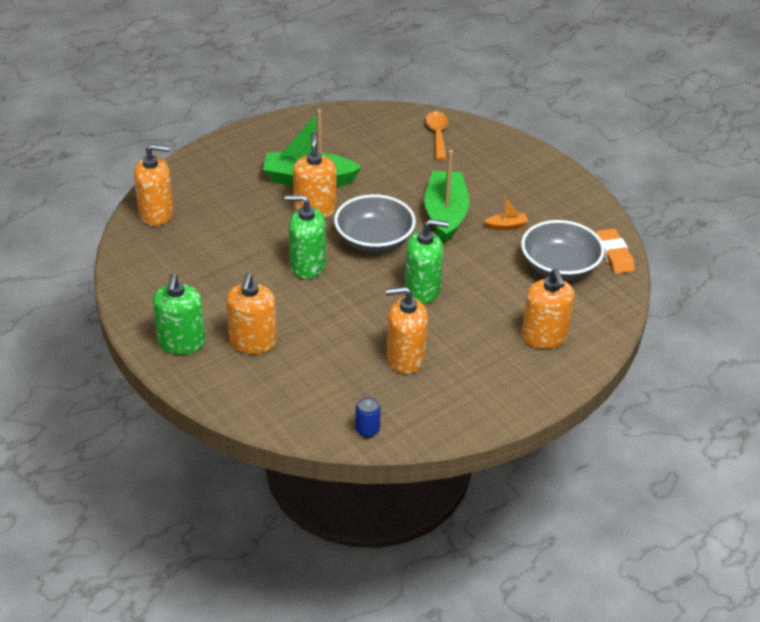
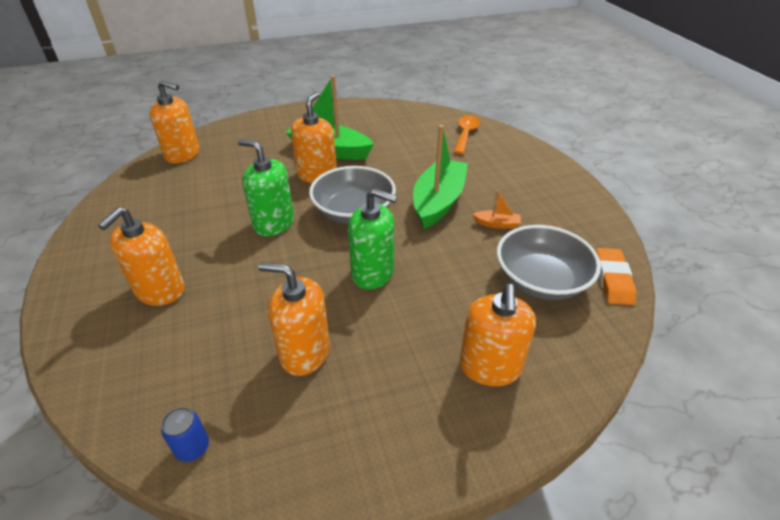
camera: 20 degrees right, 0 degrees up
green soap dispenser [153,273,206,355] -> none

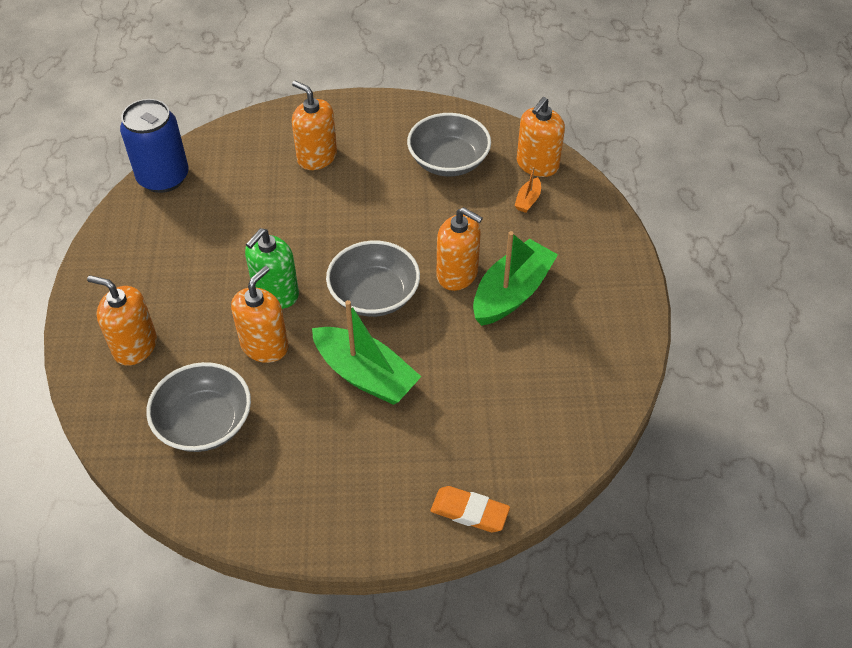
camera: 105 degrees right, 10 degrees up
blue can [161,407,209,462] -> blue can [120,99,189,193], size x2.44
green soap dispenser [238,139,294,236] -> none
orange soap dispenser [258,262,330,376] -> orange soap dispenser moved to [231,266,288,363]
orange spoon [454,115,480,154] -> none
orange boat [473,190,521,229] -> orange boat moved to [515,167,541,213]
orange eraser [596,248,637,305] -> orange eraser moved to [431,486,510,532]
none -> grey bowl [407,113,491,176]

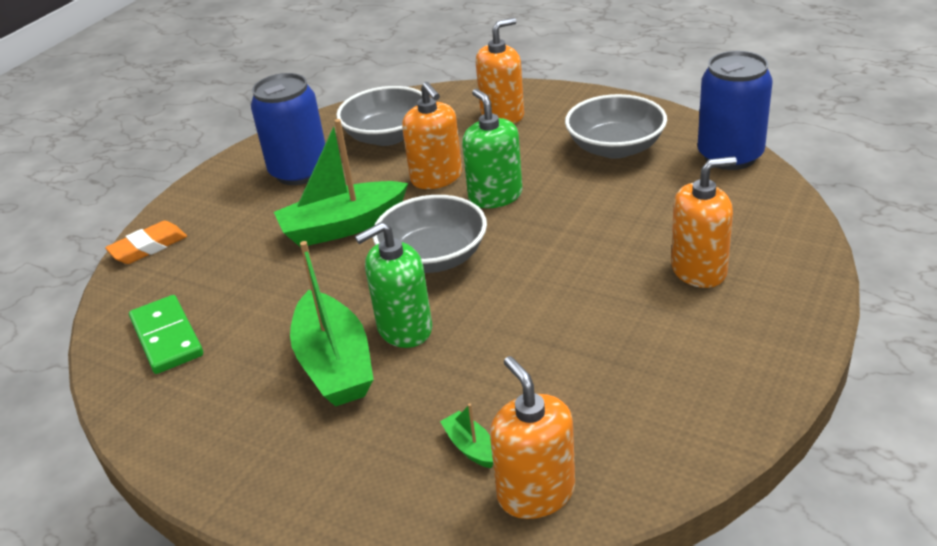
camera: 125 degrees right, 15 degrees down
grey bowl [407,113,491,176] -> grey bowl moved to [565,94,667,159]
orange soap dispenser [437,207,483,291] -> green soap dispenser [355,222,432,348]
orange boat [515,167,541,213] -> green boat [440,404,493,468]
none -> green domino [129,295,203,374]
none -> blue can [251,73,325,185]

